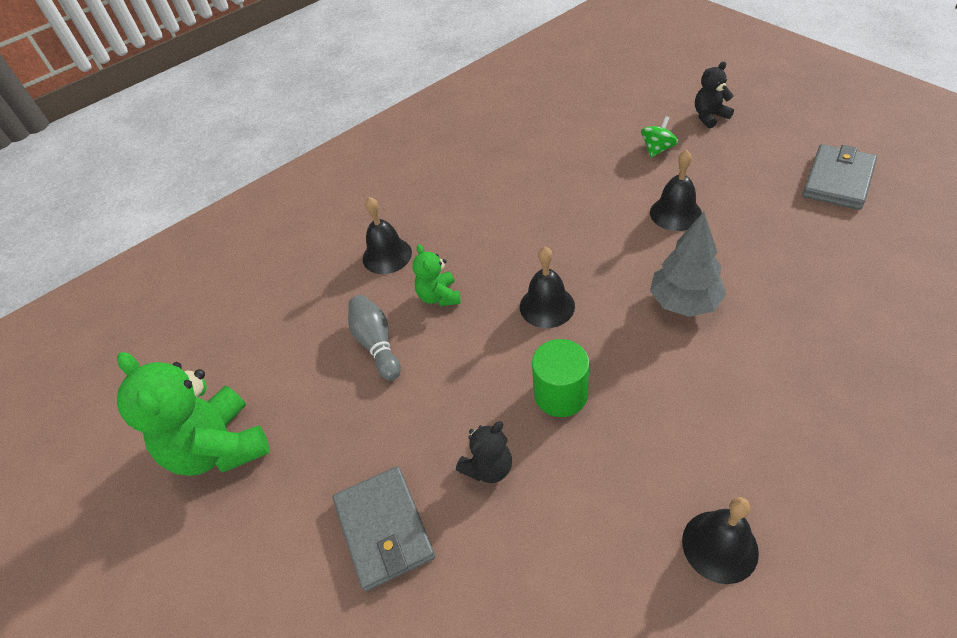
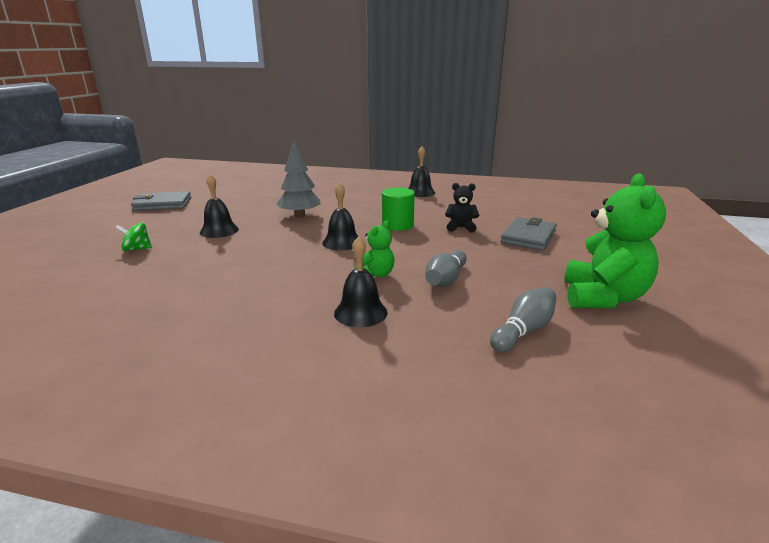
camera: 135 degrees left, 25 degrees down
black teddy bear [695,61,734,129] -> none
none -> grey bowling pin [490,287,556,352]

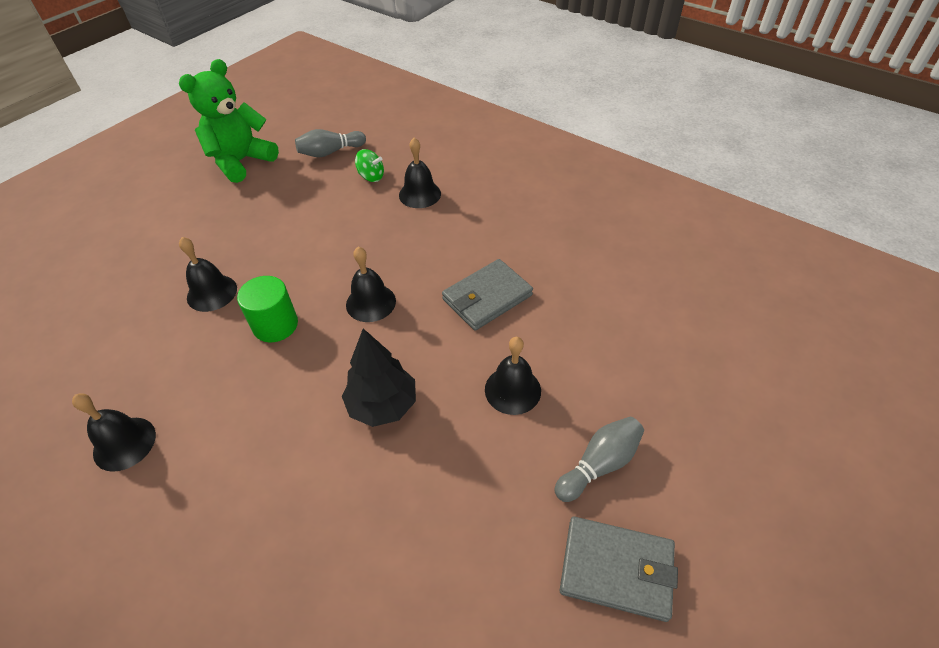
camera: 155 degrees left, 25 degrees up
green spinning top [115,223,152,251] -> green spinning top moved to [355,149,384,182]
grey tree [277,141,321,218] -> black tree [342,329,416,427]
green teddy bear [355,220,395,277] -> none
grey bowling pin [425,250,467,287] -> grey bowling pin moved to [554,417,644,502]
black teddy bear [445,183,479,233] -> black bell [179,237,237,312]
grey wallet [501,217,557,251] -> grey wallet moved to [442,259,533,331]

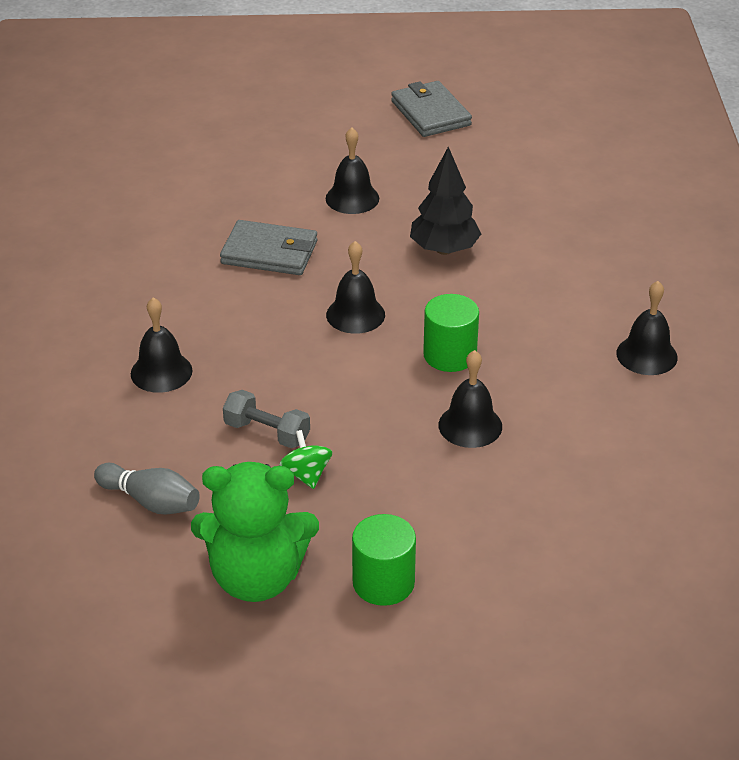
camera: 130 degrees left, 10 degrees down
green spinning top [355,149,384,182] -> green spinning top moved to [279,430,332,489]
grey bowling pin [554,417,644,502] -> none
none -> grey dumbbell [223,390,310,448]
none -> green cylinder [352,514,416,606]

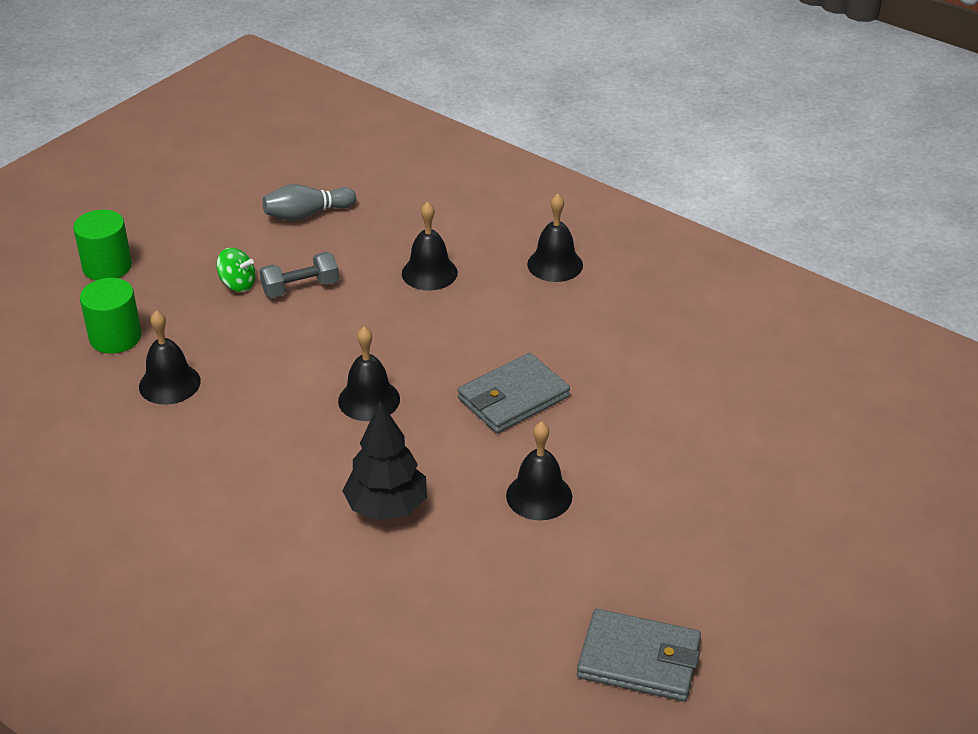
camera: 130 degrees right, 0 degrees up
green teddy bear [191,462,319,602] -> none
green cylinder [423,294,479,372] -> green cylinder moved to [80,278,142,354]
black bell [616,281,678,375] -> black bell moved to [527,194,583,282]

